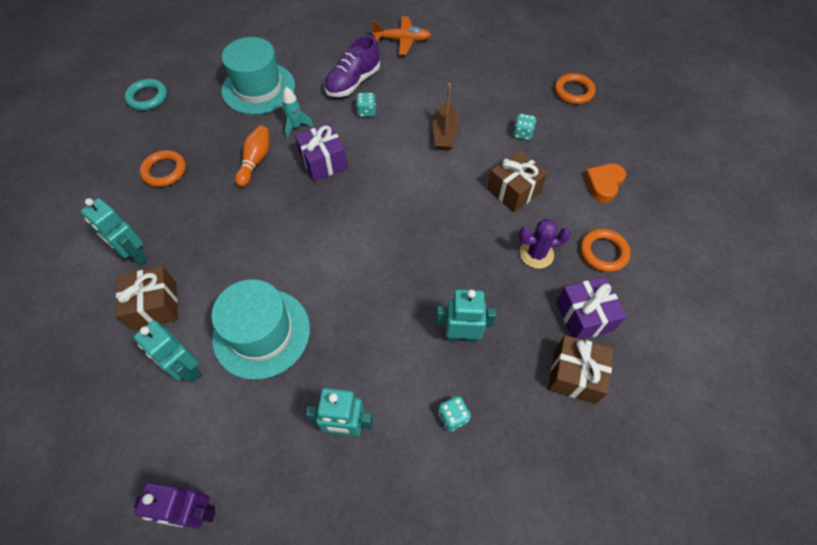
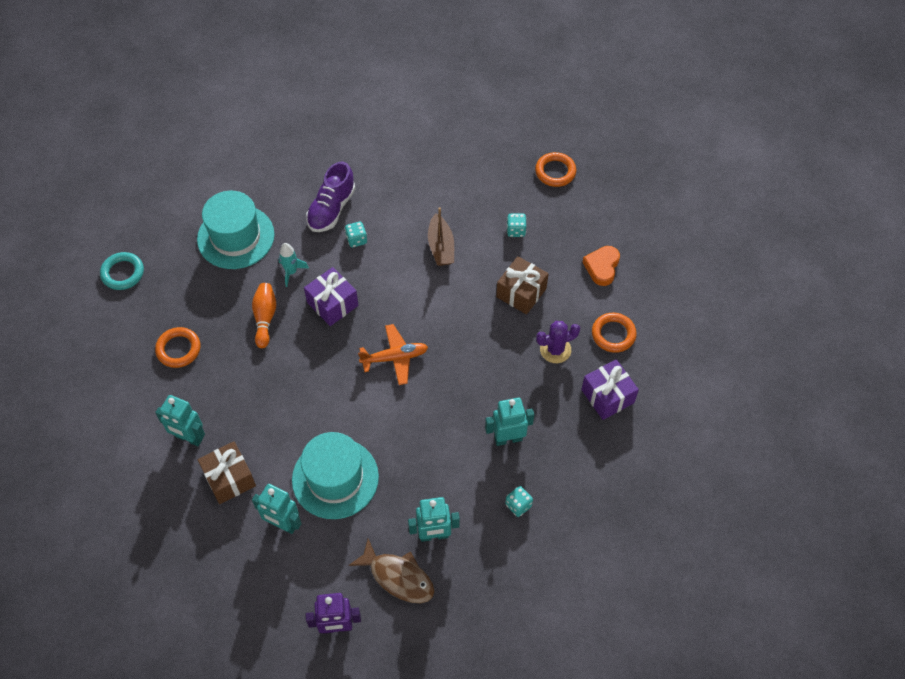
camera: 15 degrees left, 0 degrees up
orange plane [372,16,431,55] -> orange plane moved to [358,324,428,385]
brown gift [548,335,614,404] -> none
none -> brown fish [349,539,434,603]

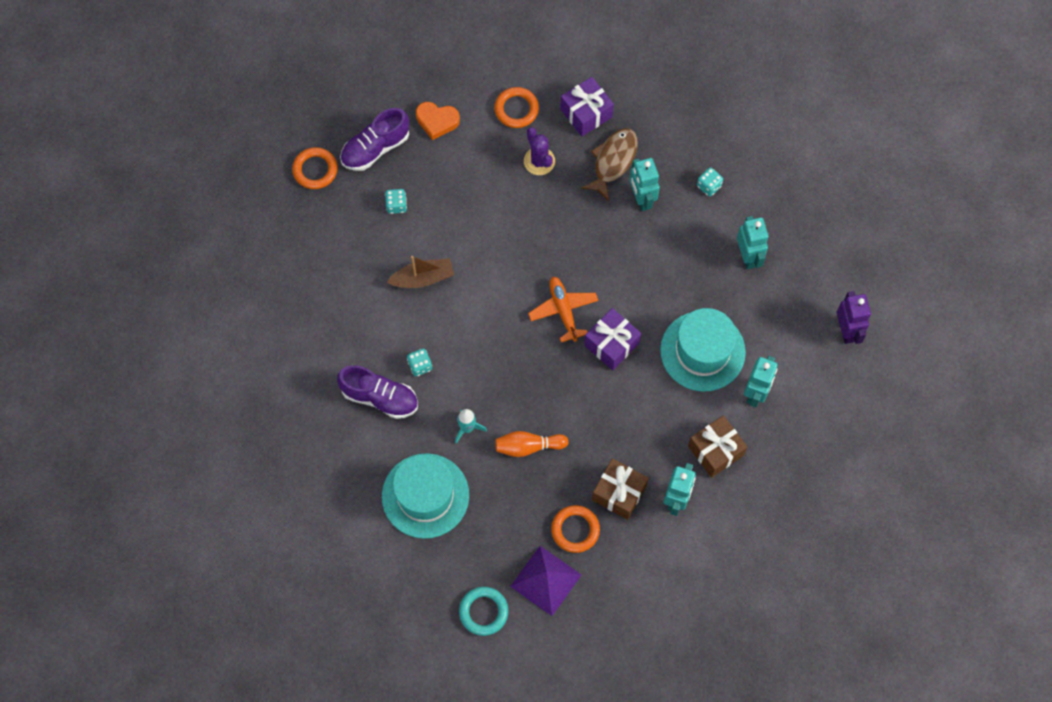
camera: 95 degrees left, 10 degrees up
purple gift [304,267,358,326] -> purple gift moved to [584,308,641,370]
brown fish [349,539,434,603] -> brown fish moved to [581,128,638,201]
brown gift [496,256,548,315] -> brown gift moved to [592,458,649,520]
none -> purple shoe [340,108,409,171]
none -> purple pyramid [510,546,581,616]

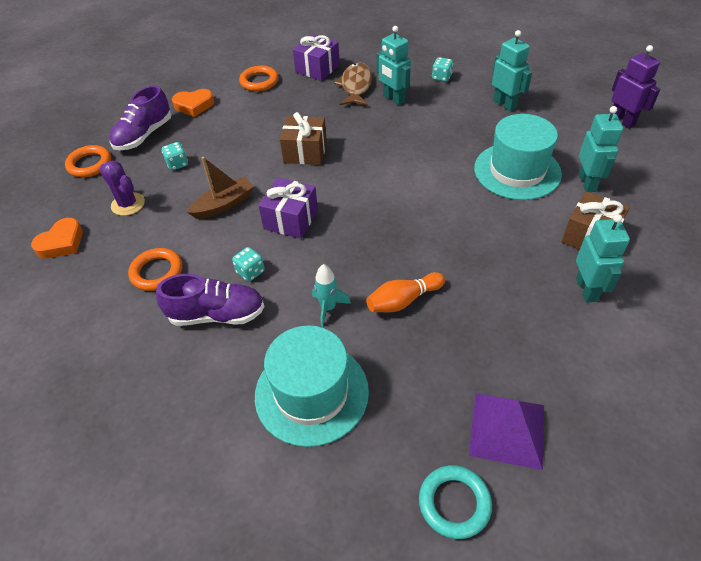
camera: 20 degrees left, 20 degrees down
purple cactus [524,127,555,175] -> purple cactus moved to [100,161,145,216]
orange plane [528,277,599,342] -> none
orange ring [551,505,600,553] -> orange ring moved to [128,248,182,291]
purple gift [584,308,641,370] -> purple gift moved to [258,178,318,239]
brown gift [592,458,649,520] -> brown gift moved to [280,112,327,165]
none -> orange heart [31,218,83,258]

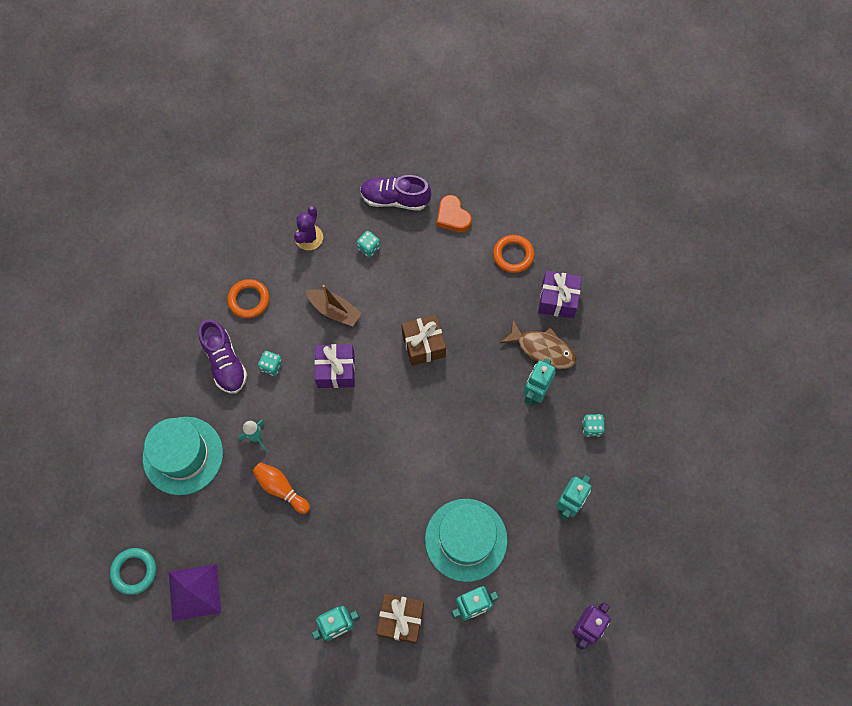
camera: 65 degrees right, 20 degrees up
orange heart [31,218,83,258] -> none
orange ring [65,145,111,177] -> none
brown fish [334,62,372,106] -> brown fish turned 45 degrees clockwise [500,318,576,369]

